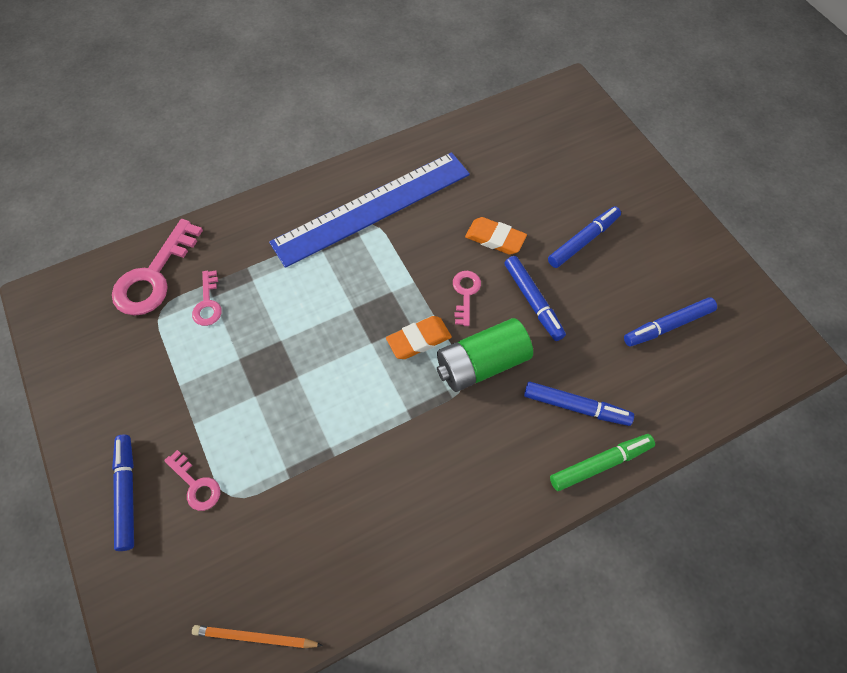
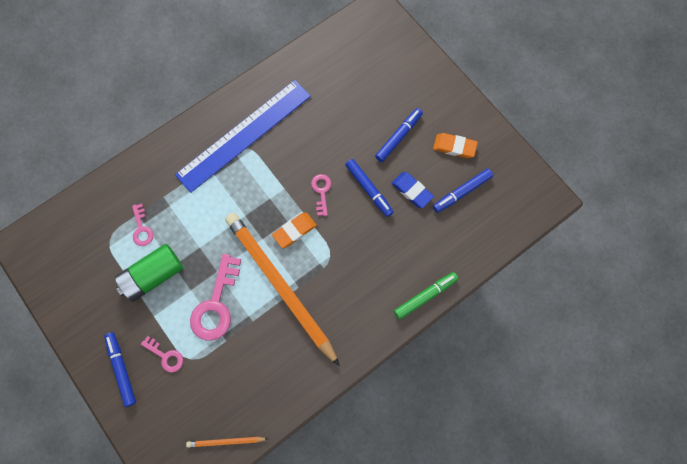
camera: 10 degrees left, 10 degrees up
pink key [112,219,203,316] -> pink key moved to [190,254,241,341]
green battery [437,318,533,392] -> green battery moved to [114,244,183,302]
orange eraser [465,217,527,255] -> orange eraser moved to [433,133,478,158]
blue marker [524,382,634,426] -> none
none -> orange pencil [225,212,340,366]
none -> blue eraser [392,172,434,208]

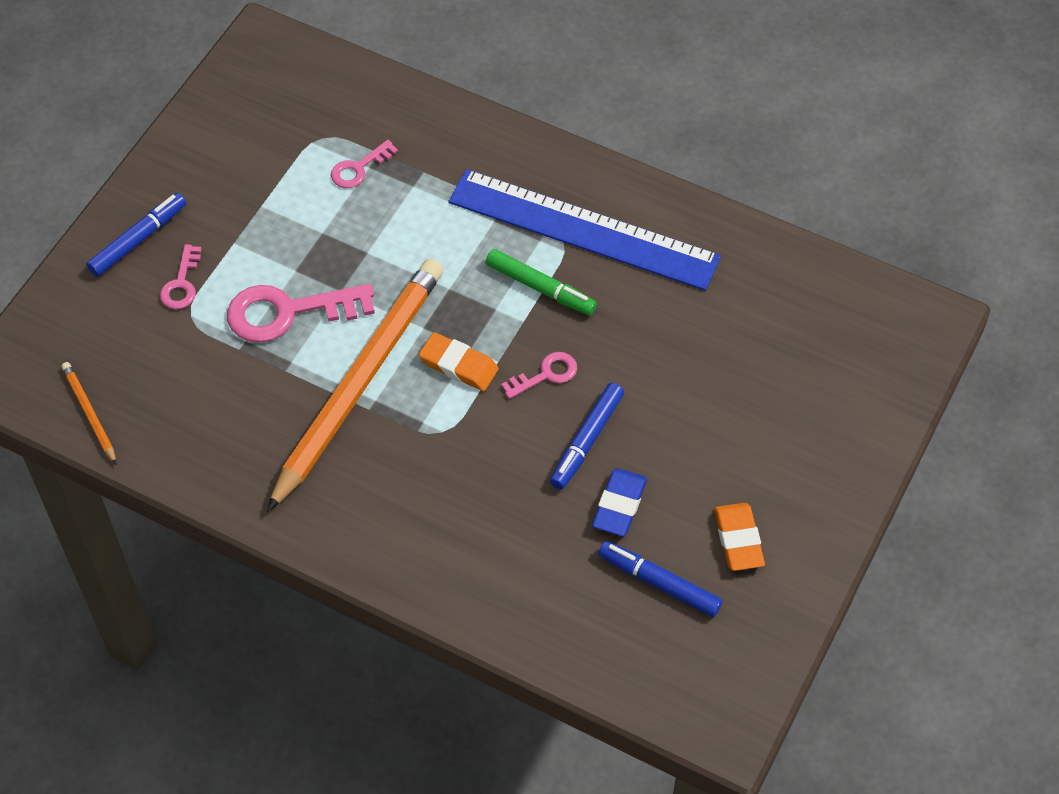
camera: 65 degrees right, 15 degrees down
green battery [114,244,183,302] -> none
blue marker [375,108,423,162] -> none
green marker [394,272,458,319] -> green marker moved to [486,249,597,315]

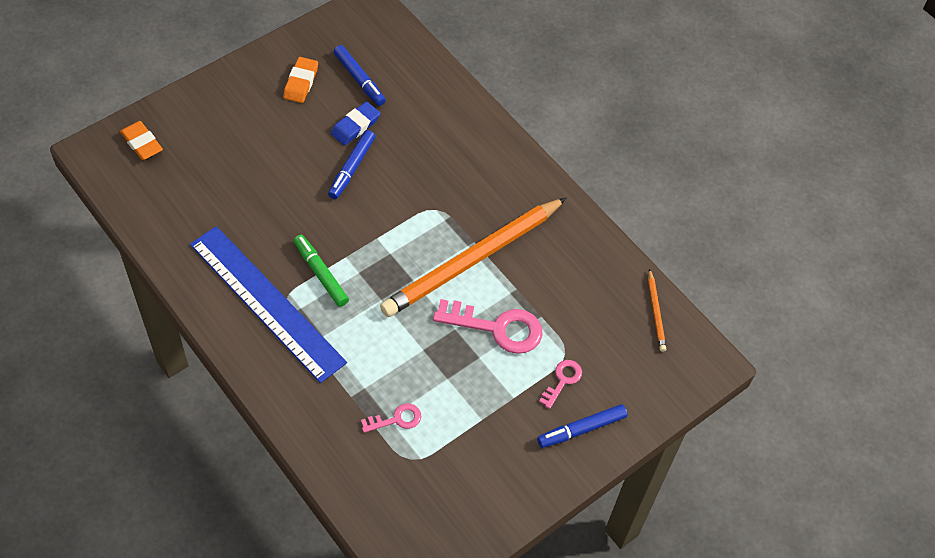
camera: 160 degrees left, 0 degrees up
orange eraser [419,332,499,391] -> orange eraser moved to [120,121,163,160]
pink key [501,352,577,399] -> none
blue marker [550,383,624,489] -> blue marker turned 150 degrees clockwise [328,130,375,199]

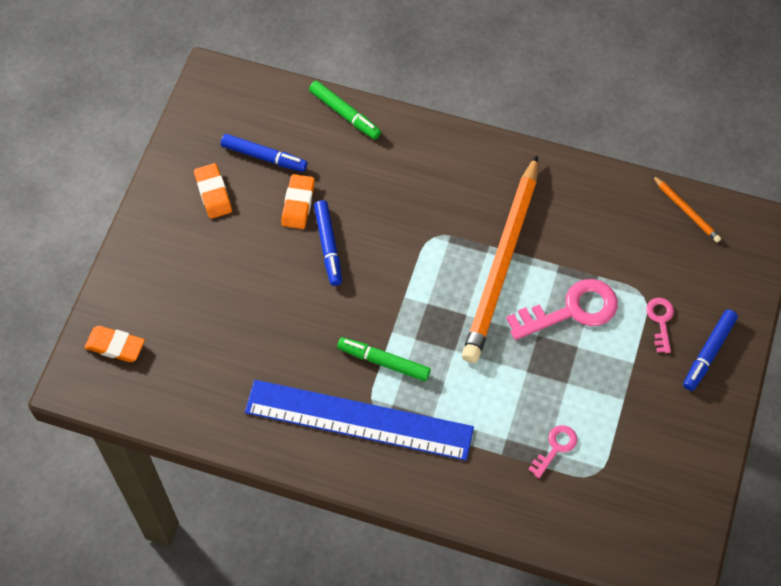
camera: 30 degrees left, 5 degrees up
blue eraser [331,102,381,146] -> orange eraser [281,174,315,229]
none -> green marker [309,81,381,139]

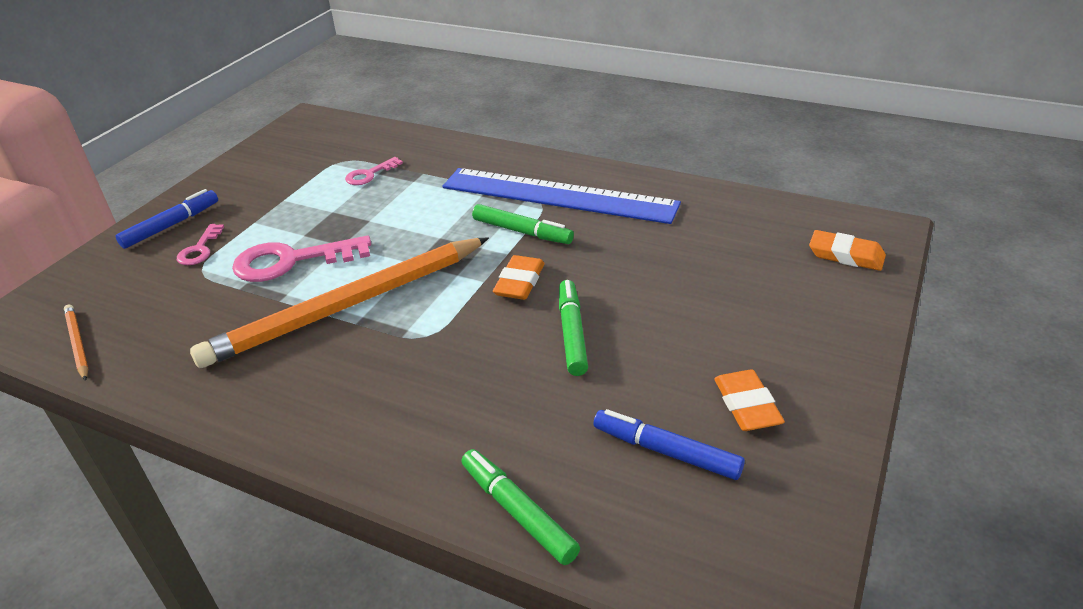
camera: 170 degrees left, 25 degrees down
orange eraser [281,174,315,229] -> orange eraser moved to [493,255,544,300]
blue marker [314,200,342,286] -> green marker [559,280,588,376]
orange pencil [462,155,538,363] -> orange pencil turned 150 degrees counterclockwise [190,238,489,368]

